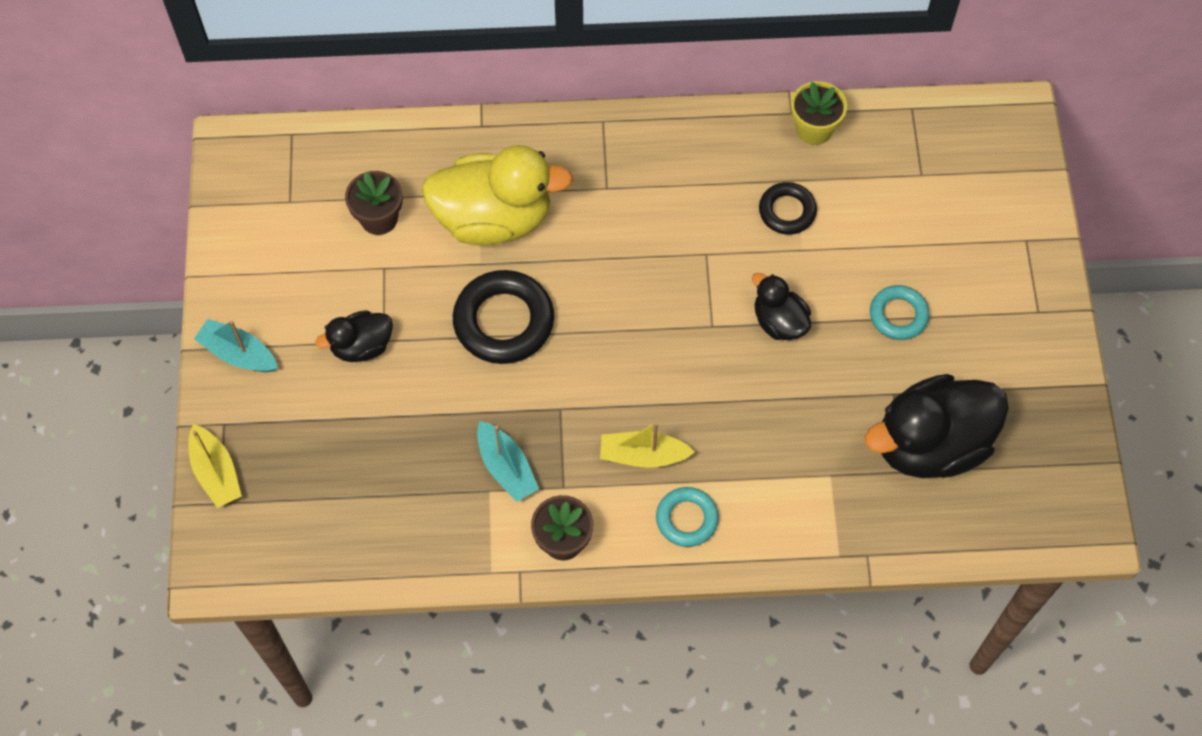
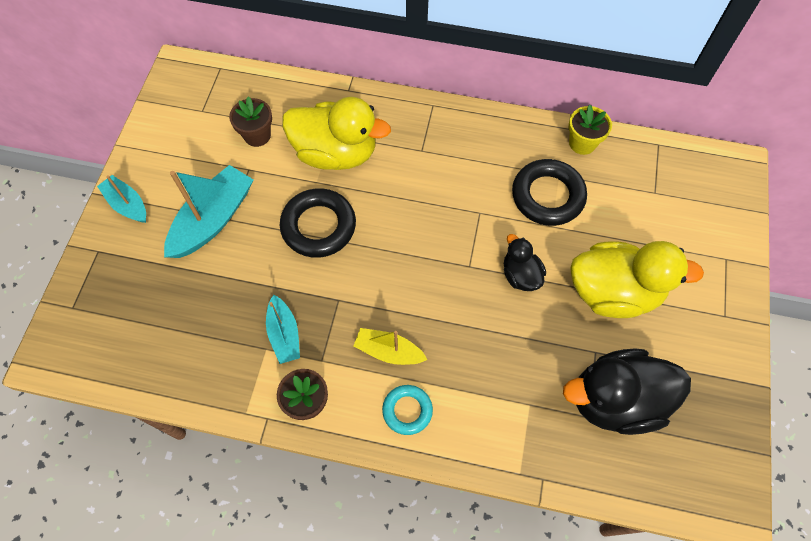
camera: 15 degrees right, 0 degrees up
yellow boat [189,424,242,508] -> none
black duck [315,310,393,362] -> turquoise boat [164,165,254,258]
black ring [759,182,817,235] -> black ring [512,159,587,226], size x1.70
turquoise ring [870,285,930,340] -> yellow duck [571,241,704,318]

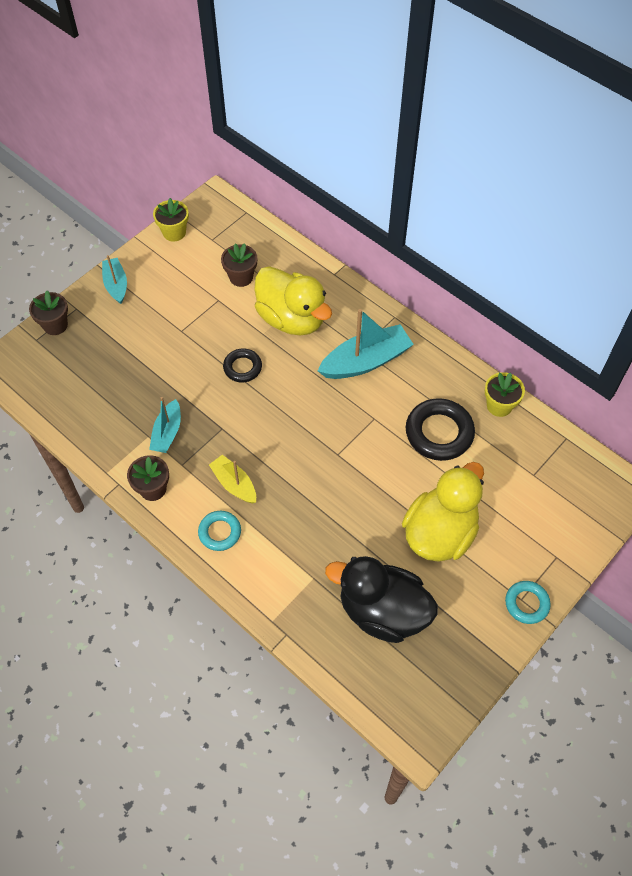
camera: 30 degrees right, 5 degrees down
turquoise boat [164,165,254,258] -> turquoise boat moved to [318,309,414,379]
black ring [280,188,356,258] -> black ring [223,348,262,383], size x0.59
black duck [504,234,546,291] -> none
yellow duck [571,241,704,318] -> yellow duck turned 90 degrees counterclockwise [402,462,484,562]
none -> brown flower pot [29,291,68,335]
none -> yellow flower pot [153,198,189,242]
none -> turquoise ring [505,581,551,624]

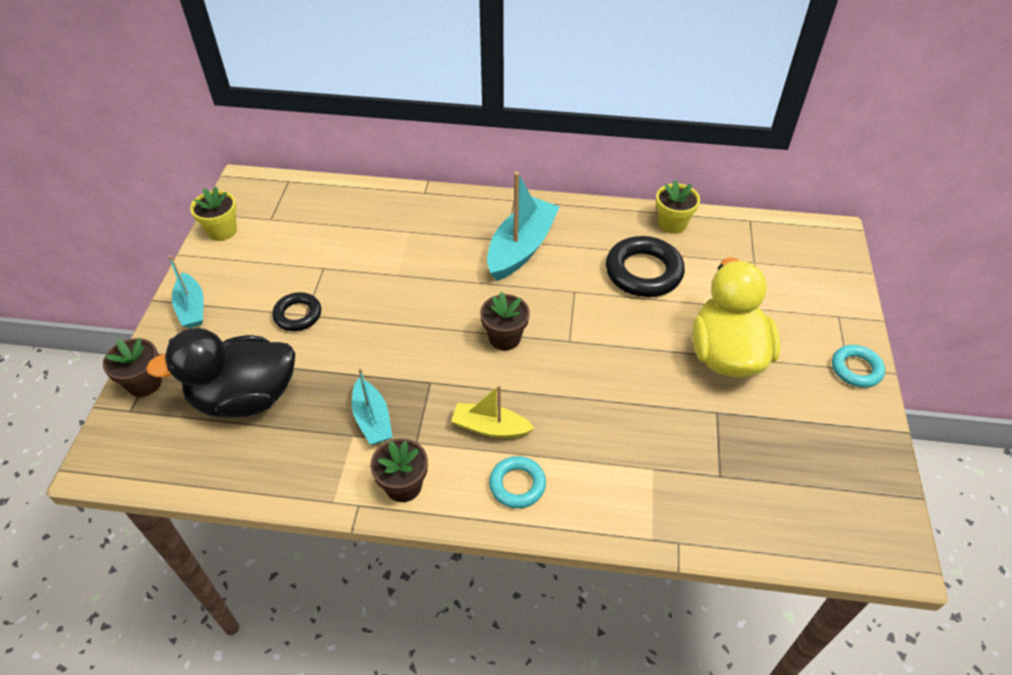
camera: 35 degrees left, 10 degrees down
turquoise boat [102,255,127,304] -> turquoise boat turned 150 degrees counterclockwise [168,255,204,328]
brown flower pot [221,243,257,287] -> brown flower pot moved to [480,291,530,350]
black ring [223,348,262,383] -> black ring moved to [272,292,321,331]
yellow duck [255,266,332,336] -> none
black duck [325,556,438,643] -> black duck moved to [146,328,295,418]

